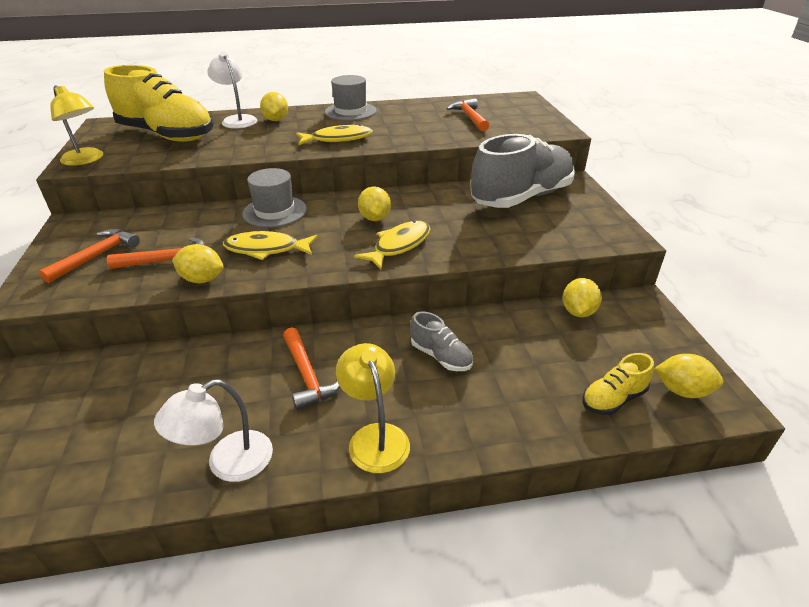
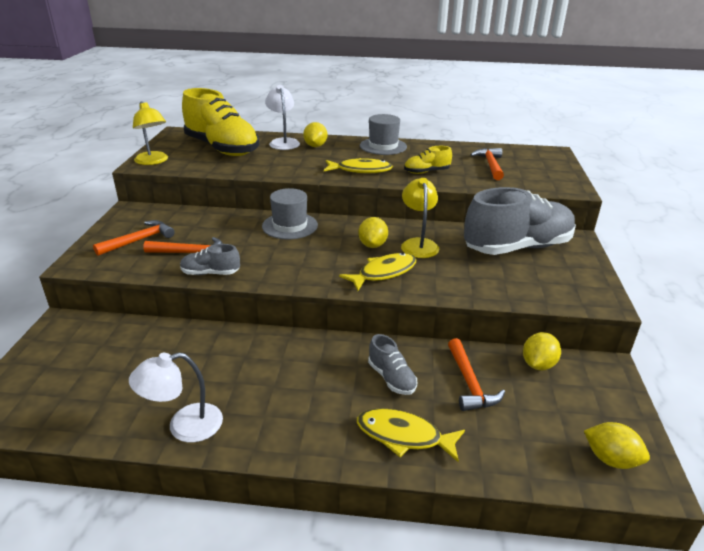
camera: 15 degrees right, 5 degrees down
yellow lemon [172,244,224,283] -> grey shoe [180,244,240,275]
yellow fish [223,231,318,260] -> yellow fish moved to [357,408,465,462]
orange hammer [283,327,341,410] -> orange hammer moved to [448,338,505,411]
yellow lamp [336,343,410,473] -> yellow lamp moved to [401,178,439,258]
yellow shoe [583,353,654,415] -> yellow shoe moved to [404,146,452,174]

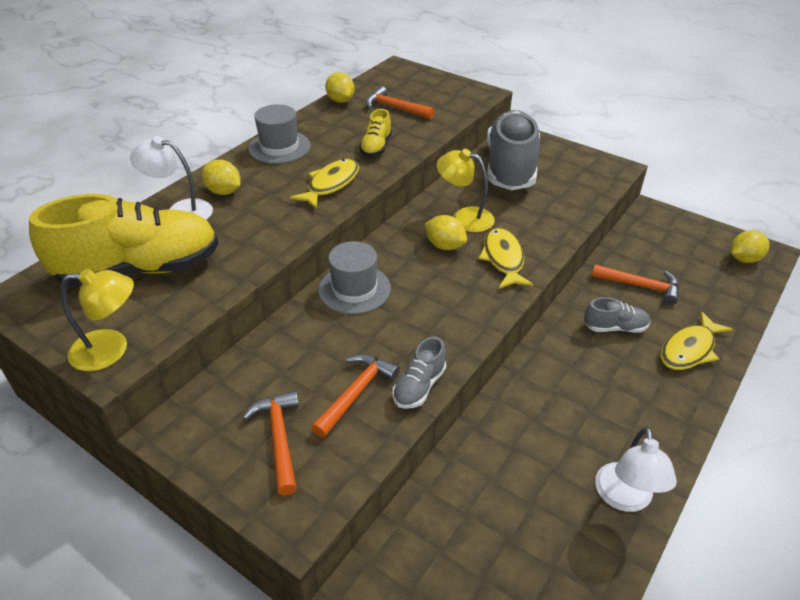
camera: 60 degrees left, 10 degrees up
yellow lemon [523,332,561,370] -> yellow lemon moved to [325,72,355,103]

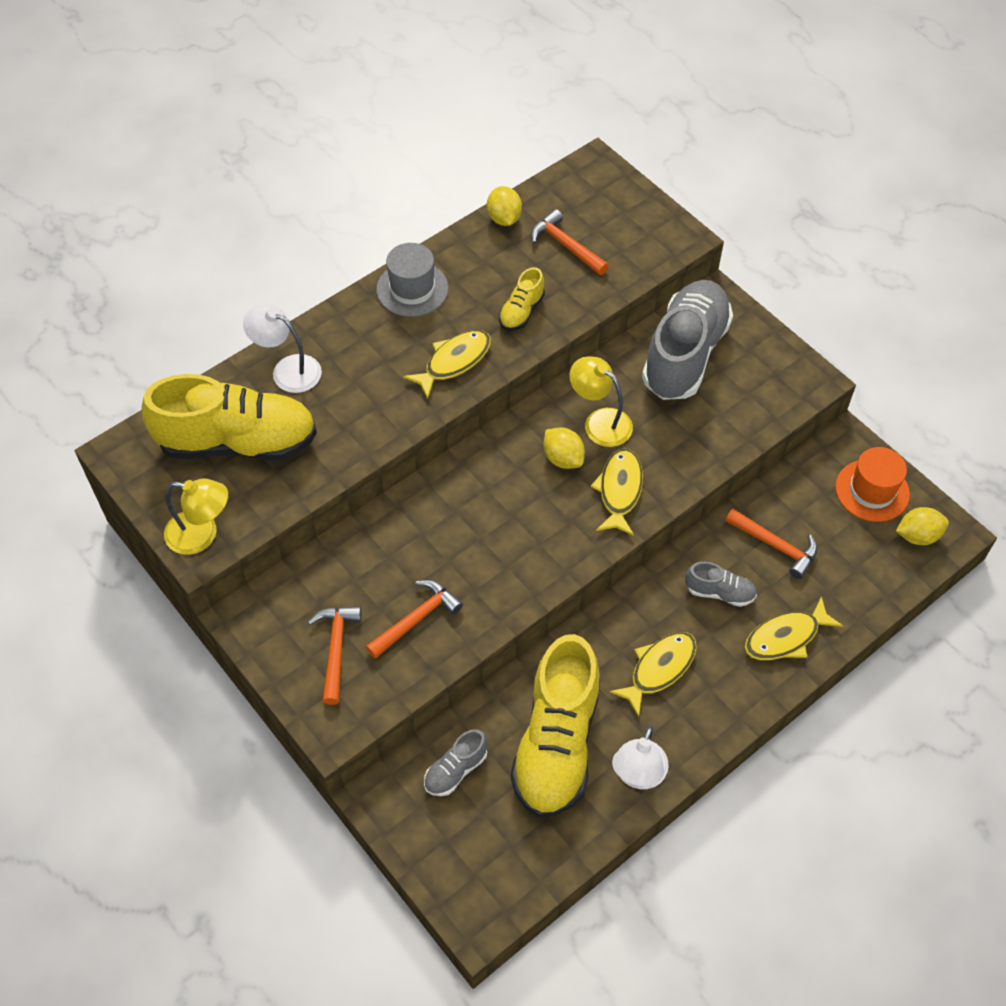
camera: 15 degrees right, 15 degrees up
yellow lemon [202,160,241,195] -> none
grey hat [318,241,391,314] -> none
grey shoe [392,337,446,409] -> grey shoe moved to [424,729,488,796]
none -> yellow shoe [511,634,600,818]
none -> yellow fish [609,632,697,717]
none -> orange hat [835,447,910,522]

